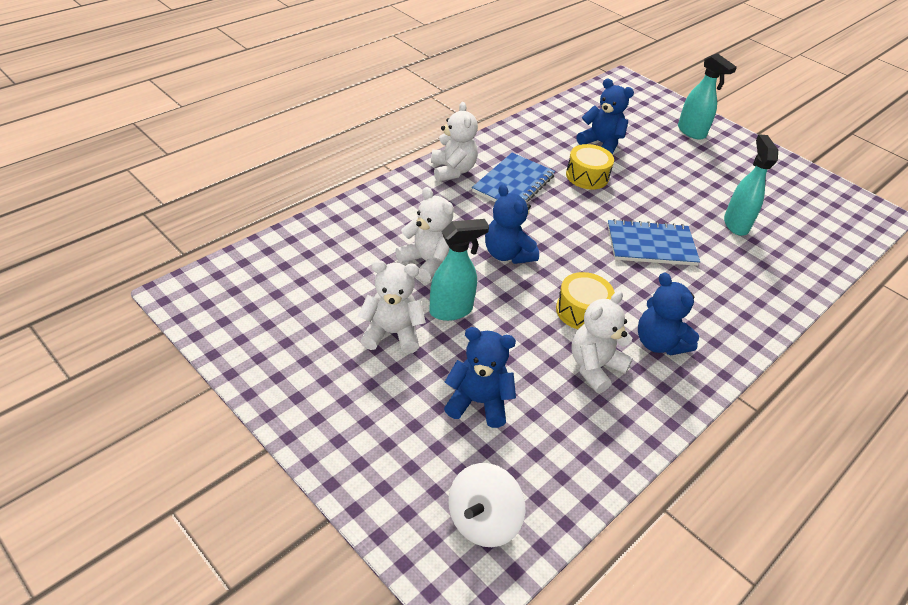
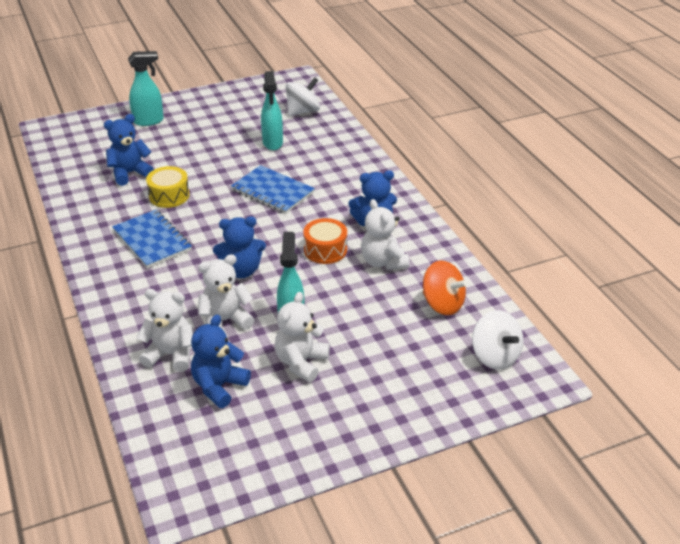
camera: 65 degrees left, 5 degrees down
white teddy bear [431,102,478,182] -> white teddy bear moved to [136,289,193,372]
blue teddy bear [444,327,516,428] -> blue teddy bear moved to [191,315,251,408]
yellow drum [556,272,615,329] -> orange drum [303,218,347,264]
blue notebook [607,219,700,266] -> blue notebook turned 75 degrees counterclockwise [231,165,315,214]
turquoise spray bottle [724,134,778,236] -> turquoise spray bottle turned 120 degrees counterclockwise [261,71,283,150]
none -> white spinning top [286,77,320,116]
none -> orange spinning top [423,261,468,315]

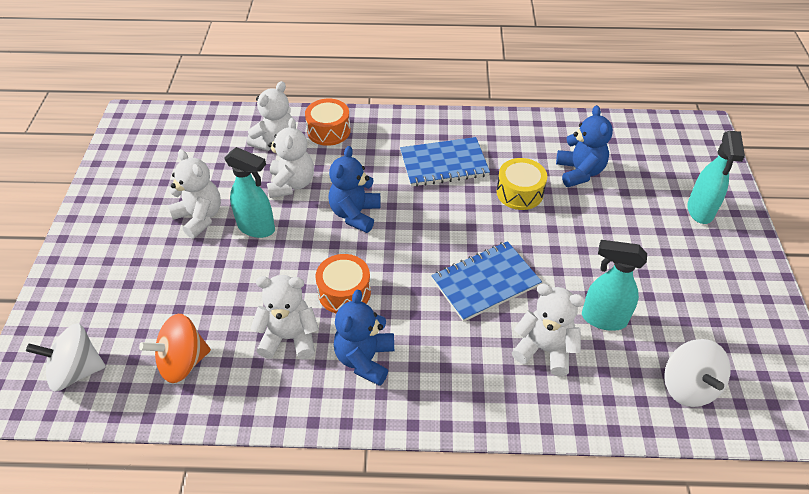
camera: 115 degrees right, 10 degrees up
blue teddy bear [191,315,251,408] -> none
none -> orange drum [305,99,351,146]
none -> white teddy bear [512,284,585,376]

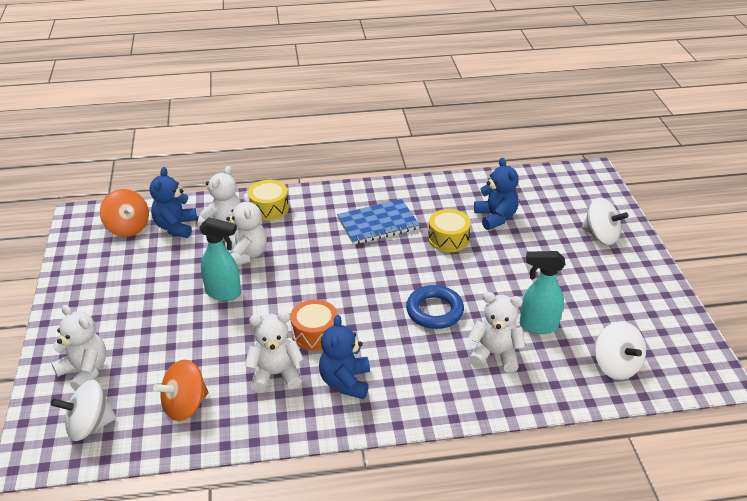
camera: 10 degrees left, 10 degrees down
white teddy bear [168,149,221,239] -> white teddy bear moved to [51,305,106,391]
orange drum [305,99,351,146] -> yellow drum [248,180,289,221]
blue teddy bear [328,146,381,233] -> blue teddy bear moved to [150,167,197,238]
blue notebook [431,241,542,322] -> blue ring [406,285,464,329]
turquoise spray bottle [687,131,745,224] -> white spinning top [582,198,629,245]
none -> orange spinning top [100,189,149,237]

